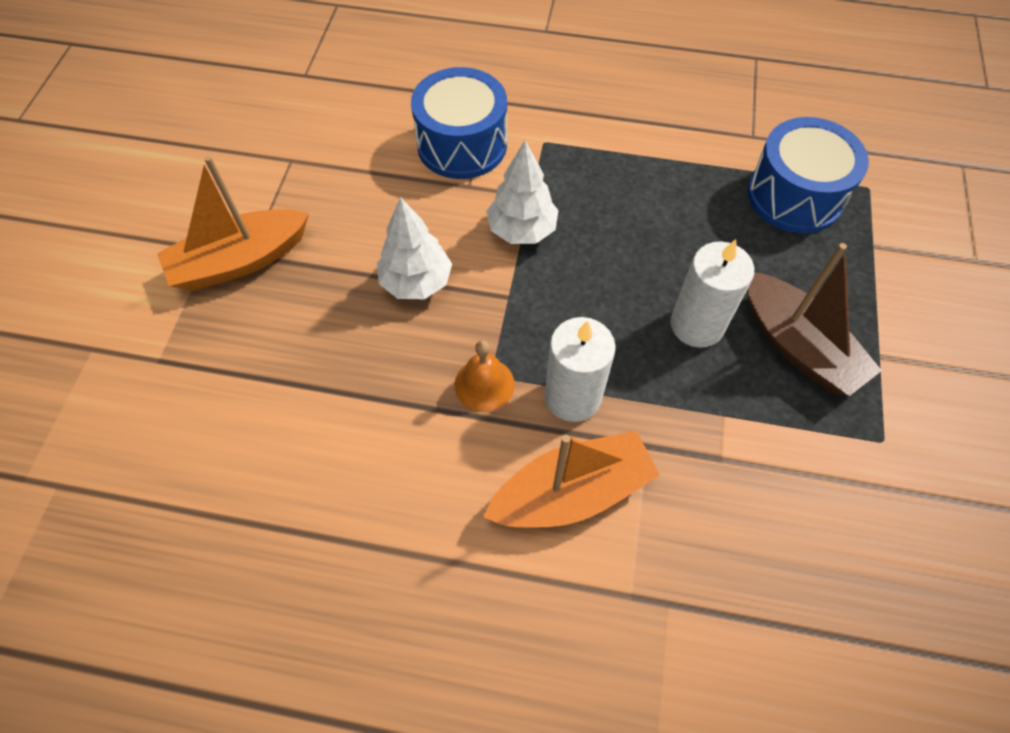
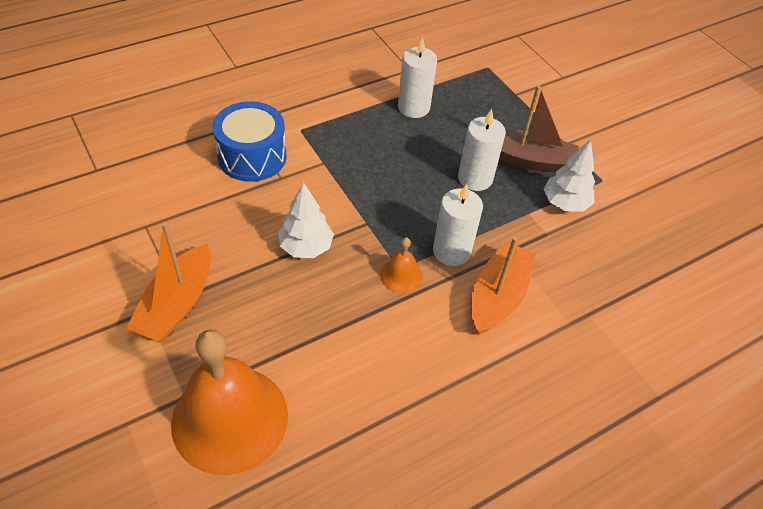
camera: 45 degrees left, 10 degrees down
white tree [486,141,559,244] -> white tree moved to [544,139,595,212]
blue drum [747,117,869,234] -> none
none -> orange bell [171,329,288,475]
none -> white candle [398,37,437,118]

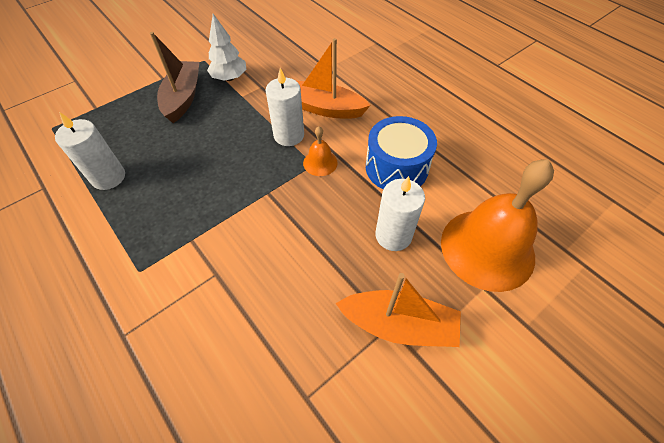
camera: 95 degrees left, 5 degrees up
blue drum [212,101,287,182] -> blue drum moved to [366,116,437,189]
white tree [278,182,334,258] -> none
white candle [458,109,506,191] -> white candle moved to [376,176,425,251]

